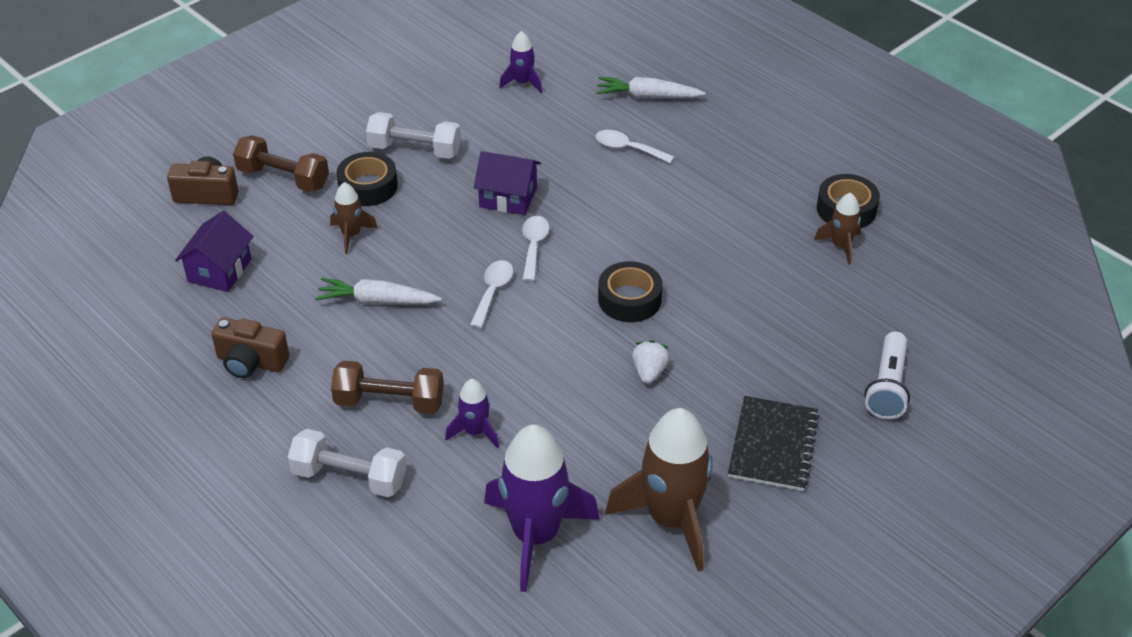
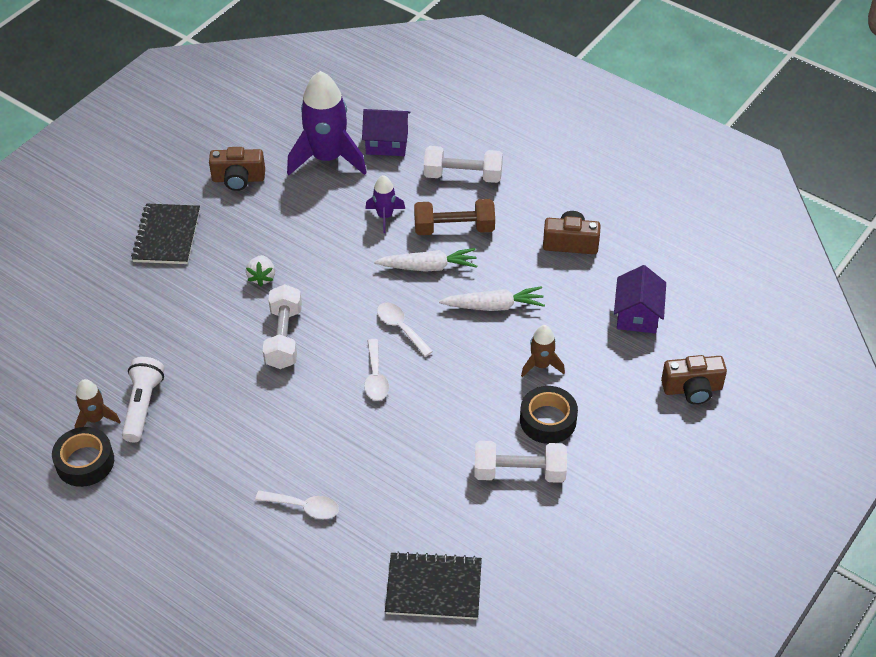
camera: 170 degrees right, 5 degrees up
brown dumbbell [233,135,329,192] -> none
white spoon [470,260,513,328] -> white spoon turned 135 degrees clockwise [377,303,433,357]
purple house [474,151,541,215] -> purple house moved to [362,109,410,156]
purple rocket [499,31,542,93] -> black notebook [385,551,482,620]
white carrot [596,77,706,98] -> white carrot moved to [374,248,477,272]
black tape [598,261,663,322] -> white dumbbell [263,284,302,369]
brown rocket [605,408,713,572] -> brown camera [209,147,265,191]
white flashlight [865,331,910,419] -> white flashlight moved to [122,357,165,442]

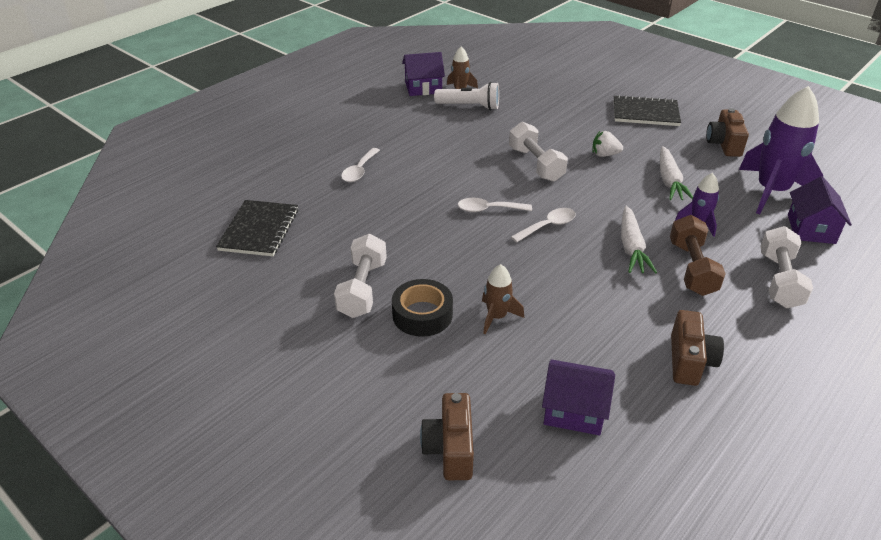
camera: 95 degrees right, 10 degrees down
black tape [52,427,114,487] -> purple house [402,52,445,96]
white dumbbell [263,284,302,369] -> white dumbbell turned 60 degrees clockwise [509,122,568,182]
white carrot [439,286,545,311] -> white carrot moved to [660,146,693,200]

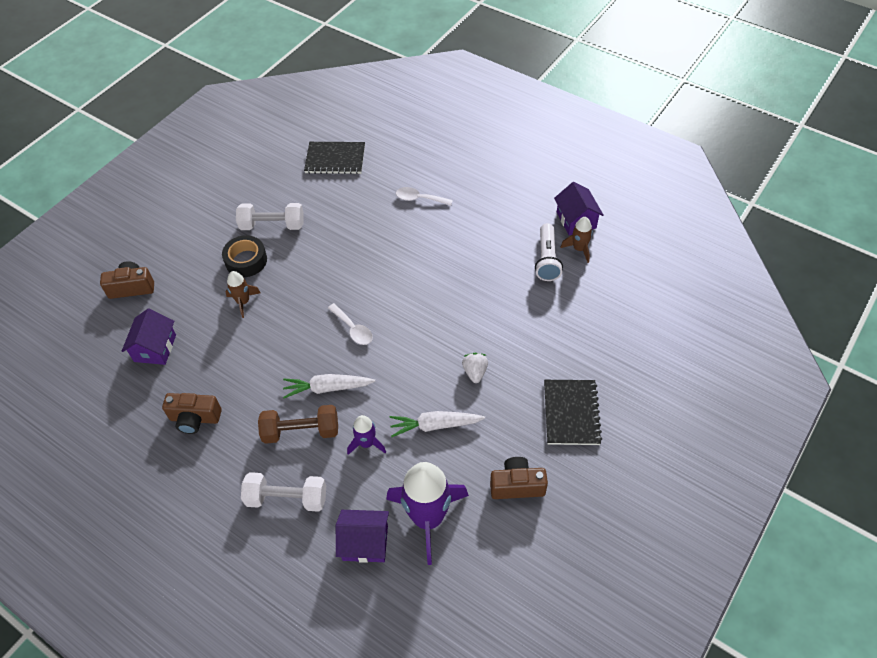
camera: 85 degrees right, 15 degrees up
white spoon [458,198,532,212] -> none
white dumbbell [509,122,568,182] -> none

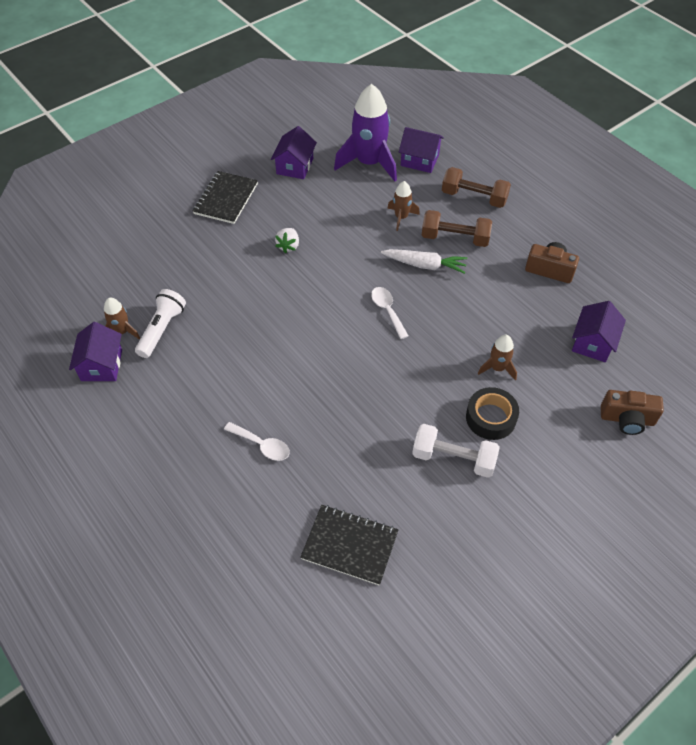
camera: 165 degrees left, 0 degrees up
white dumbbell [241,472,326,512] -> brown dumbbell [442,167,511,208]
purple rocket [347,415,386,455] -> brown rocket [387,181,420,231]
white carrot [389,411,485,437] -> none
brown camera [490,457,548,499] -> purple house [271,126,317,179]

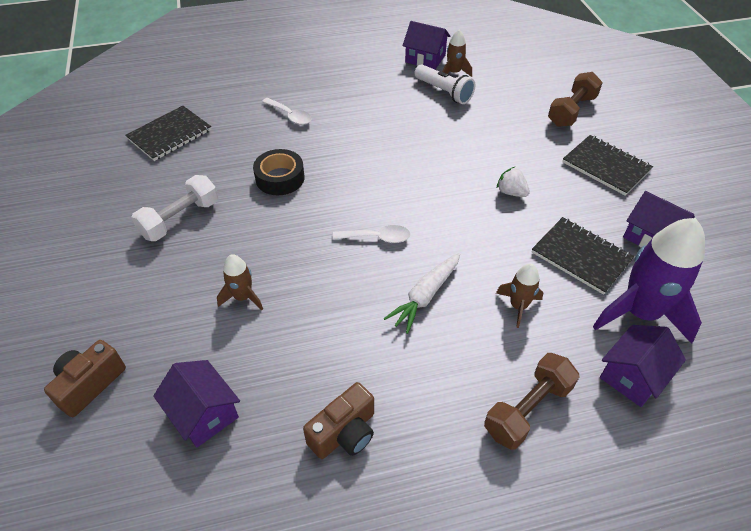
camera: 115 degrees right, 5 degrees down
white spoon [224,422,290,461] -> white spoon turned 105 degrees counterclockwise [262,98,312,125]
brown dumbbell [422,210,492,247] -> brown dumbbell moved to [548,72,603,127]
black tape [466,387,519,440] -> black tape moved to [253,149,305,195]
none -> black notebook [532,217,634,295]

